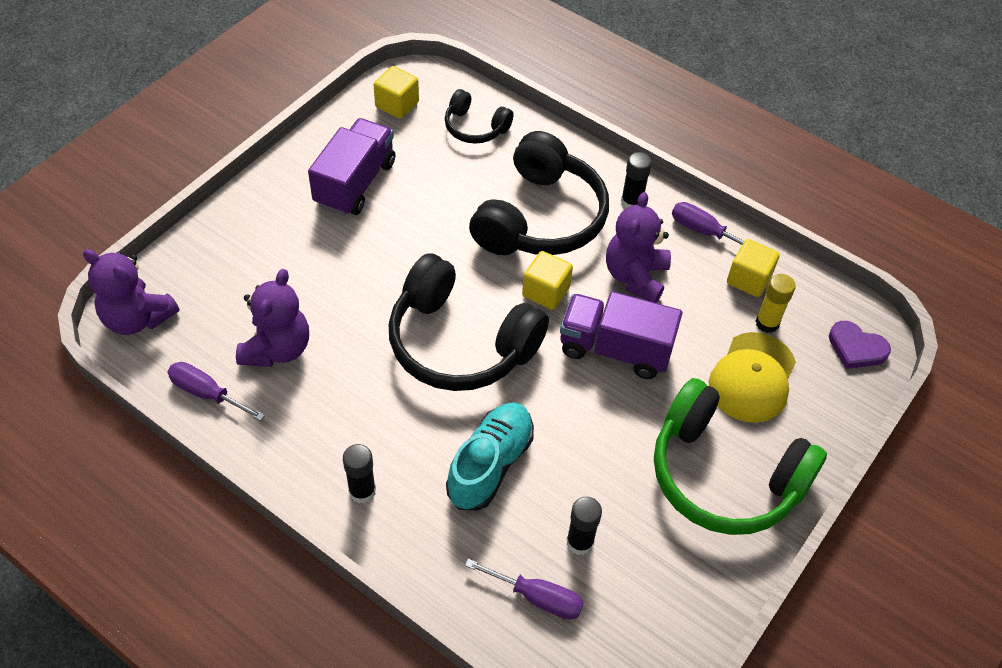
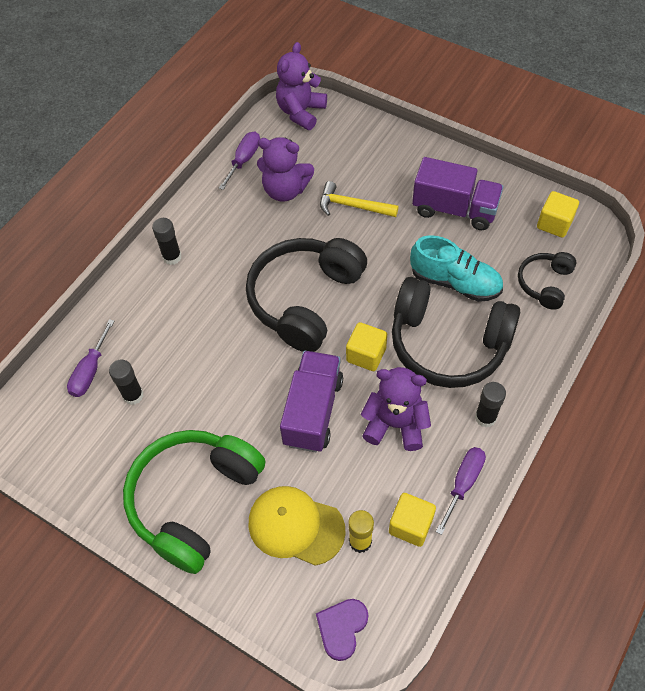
camera: 90 degrees right, 5 degrees up
turquoise shoe [446,402,534,511] -> turquoise shoe moved to [410,235,503,302]
none -> yellow hammer [320,181,399,217]

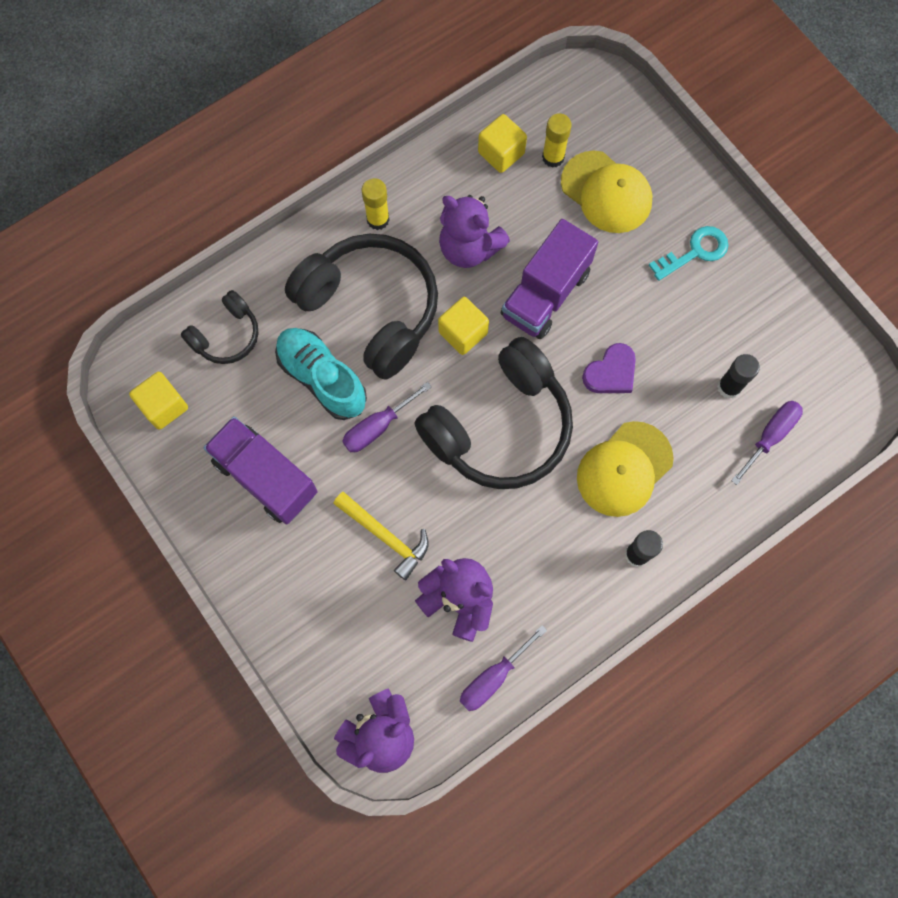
camera: 160 degrees left, 15 degrees up
green headphones [123,430,265,574] -> turquoise key [649,226,728,281]
purple heart [316,599,368,661] -> purple heart moved to [582,343,636,393]
purple screwdriver [436,447,486,535] -> purple screwdriver moved to [342,382,432,452]
black glue stick [475,382,506,427] -> yellow glue stick [362,178,390,230]
none -> yellow cap [577,421,674,517]

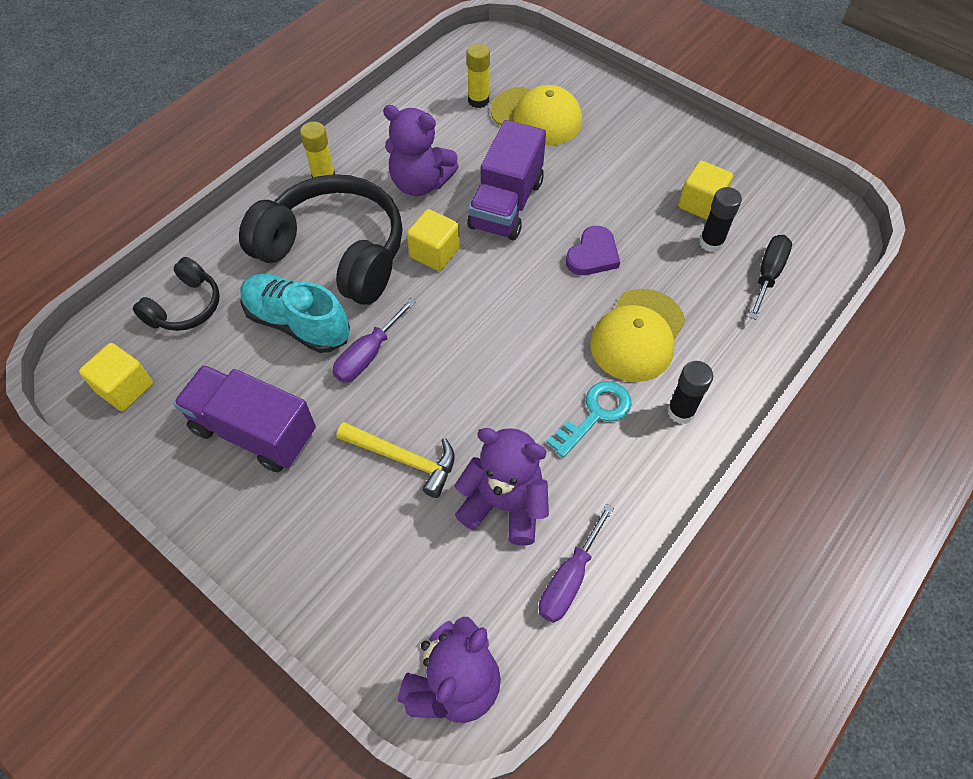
camera: 15 degrees left, 15 degrees down
black headphones [414,337,573,489] -> none
yellow cube [478,114,527,173] -> yellow cube moved to [678,161,733,220]
turquoise key [649,226,728,281] -> turquoise key moved to [546,381,632,458]
purple screwdriver [731,401,803,485] -> black screwdriver [749,235,792,320]

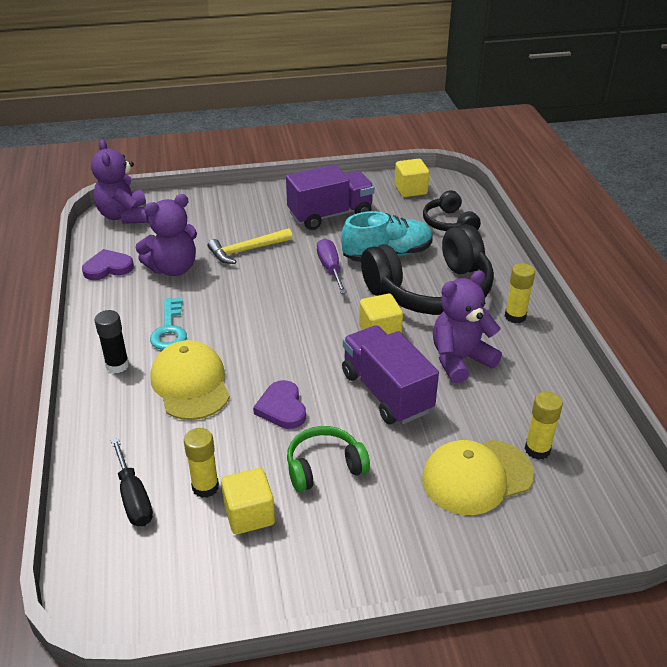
camera: 130 degrees right, 20 degrees down
purple screwdriver [539,504,614,623] -> purple heart [82,249,134,280]
black glue stick [699,187,742,252] -> yellow glue stick [184,428,219,498]
none -> green headphones [287,426,370,492]

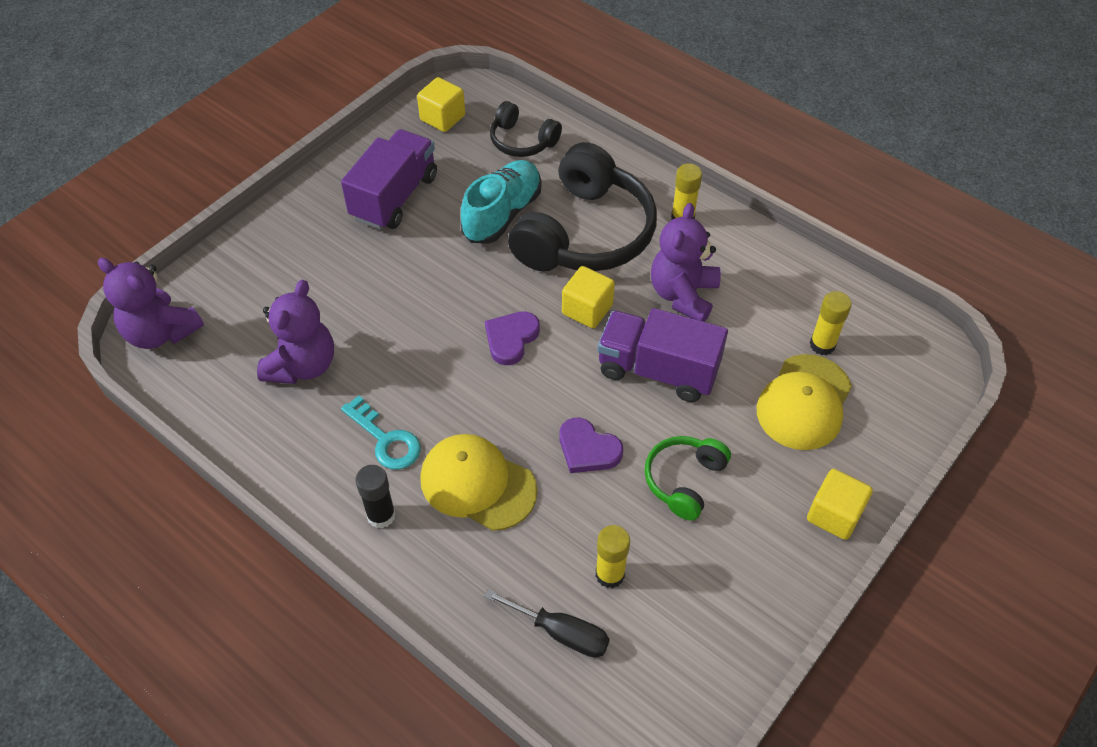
camera: 40 degrees left, 15 degrees up
purple heart [82,249,134,280] -> purple heart moved to [485,311,540,365]
yellow hammer [208,228,292,264] -> none
yellow cube [221,468,275,534] -> yellow cube moved to [807,469,873,540]
purple screwdriver [317,238,347,294] -> none

